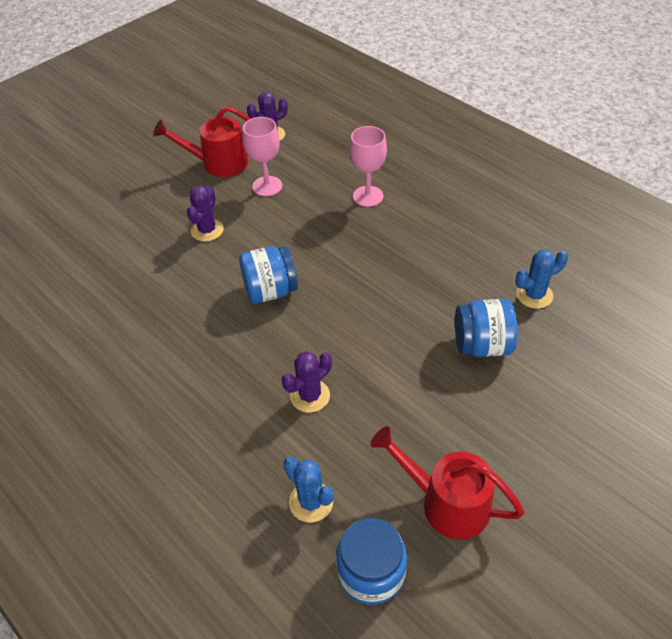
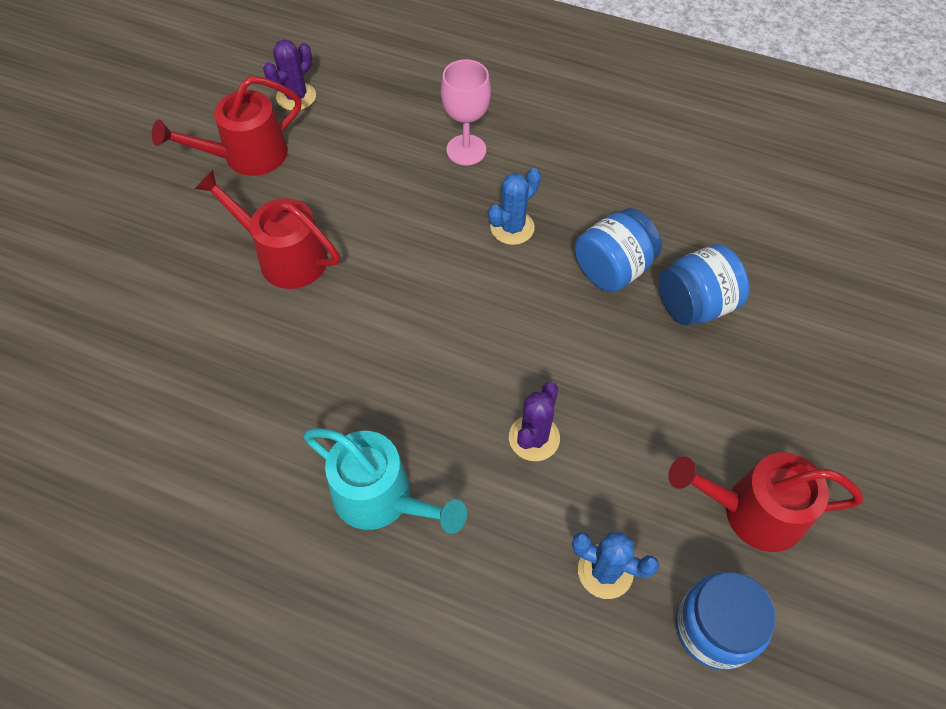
camera: 25 degrees left, 10 degrees up
purple cactus [187,186,224,242] -> red watering can [195,170,340,289]
blue jar [239,246,298,304] -> blue jar moved to [575,208,662,292]
pink goblet [243,117,282,196] -> none
blue cactus [515,250,568,309] -> blue cactus moved to [488,168,541,245]
none -> turquoise watering can [303,428,467,534]

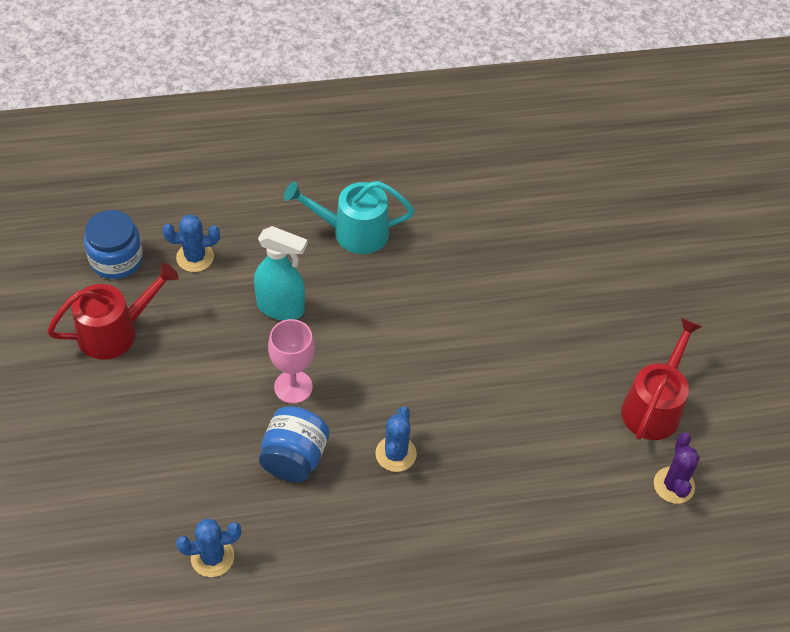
camera: 145 degrees right, 5 degrees down
red watering can [195,170,340,289] -> none
pink goblet [441,59,491,165] -> pink goblet moved to [268,319,315,404]
purple cactus [509,382,560,461] -> turquoise spray bottle [254,226,307,320]
blue jar [659,244,749,326] -> none
none -> blue cactus [176,518,241,577]

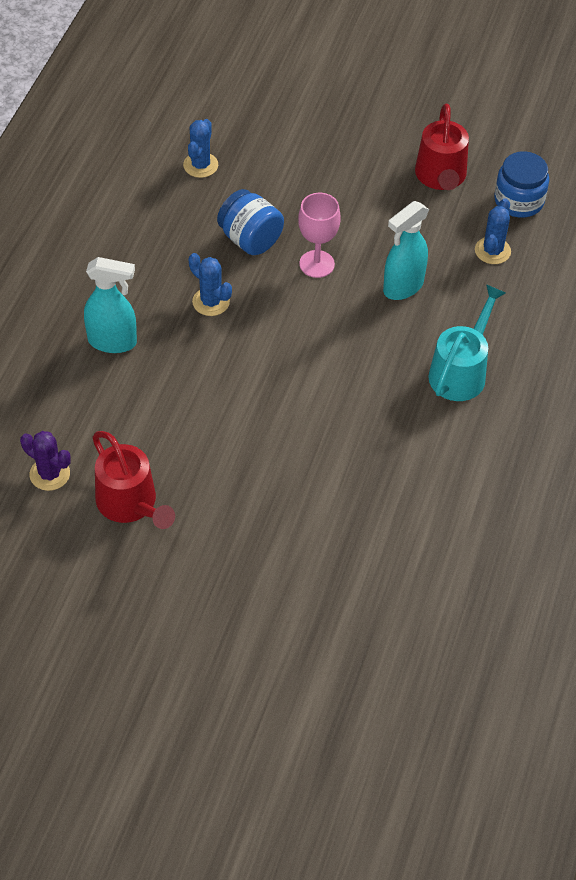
camera: 120 degrees right, 0 degrees up
none -> turquoise spray bottle [84,257,137,353]

